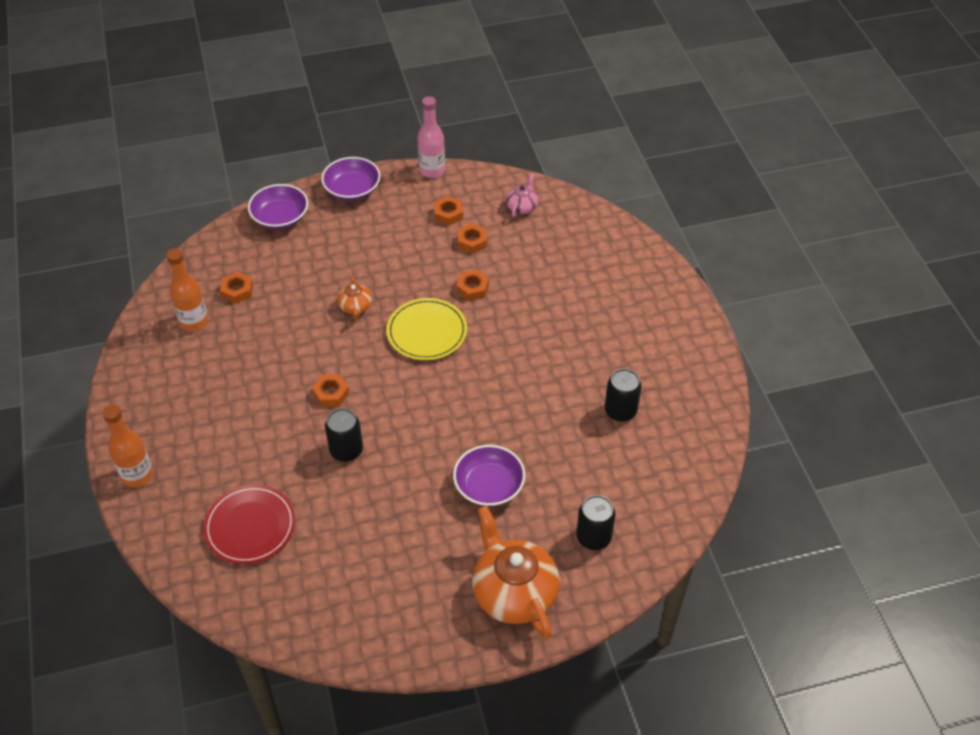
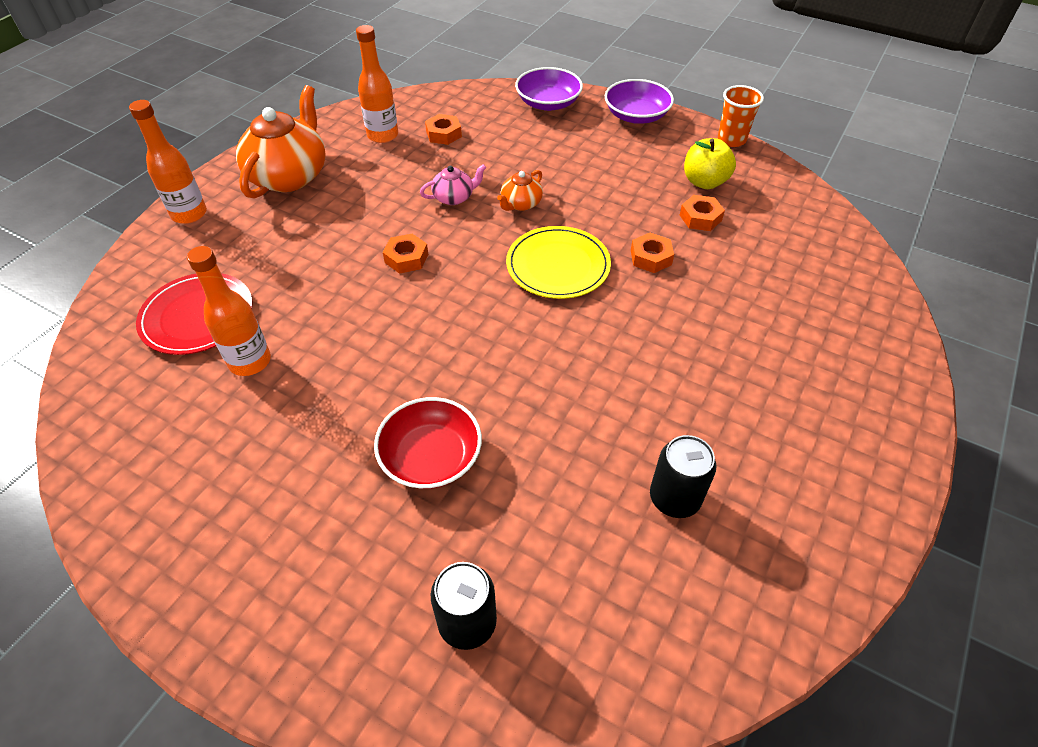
camera: 45 degrees right, 0 degrees up
black can [325,408,363,462] -> none
pink bottle [417,96,445,178] -> orange cup [718,85,764,147]
orange nut [434,196,463,226] -> yellow apple [684,138,736,189]
purple bowl [453,445,525,506] -> red bowl [374,397,482,489]
orange teapot [472,506,560,639] -> orange teapot moved to [236,85,326,199]
pink teapot [506,173,538,217] -> pink teapot moved to [420,164,486,205]
none -> orange bottle [187,246,271,376]

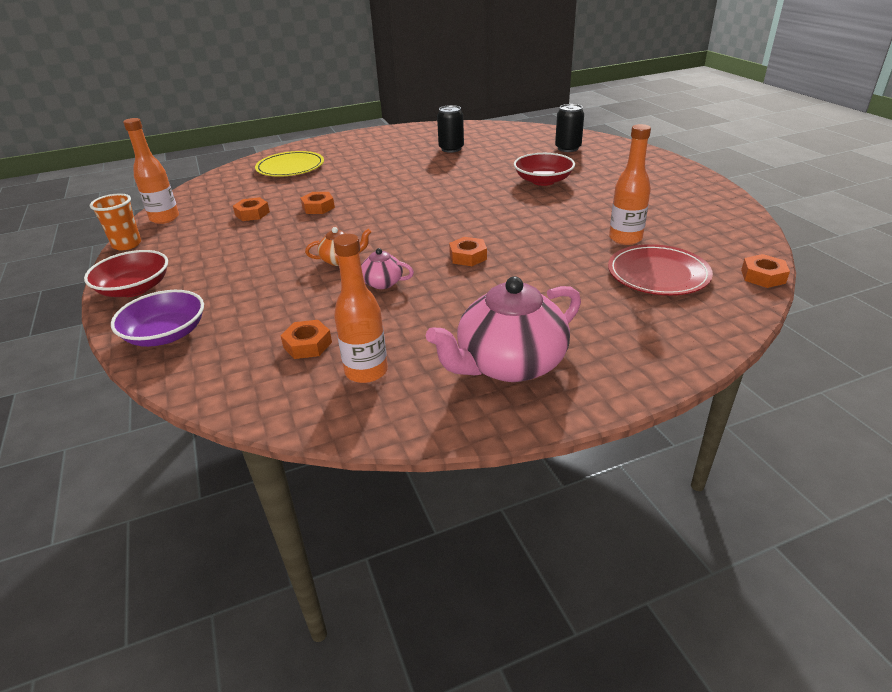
camera: 140 degrees left, 15 degrees down
orange bottle [129,100,207,224] -> orange bottle moved to [123,118,179,224]
orange teapot [236,85,326,199] -> pink teapot [426,276,581,382]
yellow plate [506,226,611,299] -> yellow plate moved to [255,151,324,177]
purple bowl [605,79,674,124] -> red bowl [84,250,168,297]
yellow apple [684,138,736,189] -> none
none -> orange nut [741,254,790,288]

